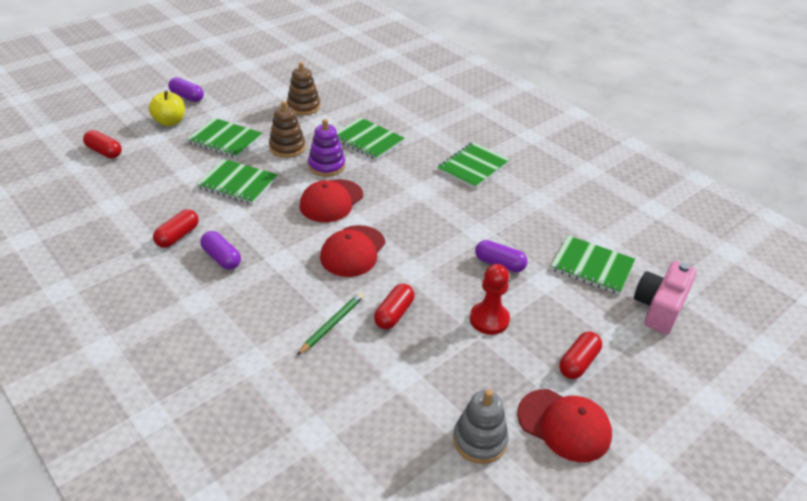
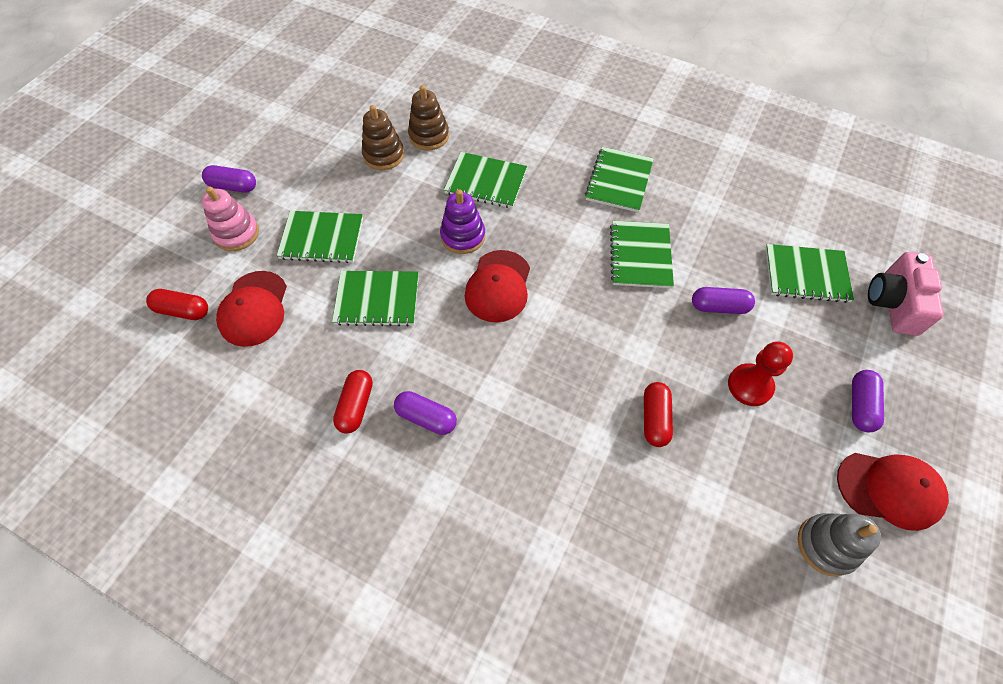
camera: 20 degrees left, 20 degrees up
yellow apple [149,91,185,126] -> pink stacking toy [202,187,259,251]
brown stacking toy [269,101,306,158] -> brown stacking toy moved to [408,85,449,150]
green pencil [297,292,364,355] -> none
red cap [320,225,386,277] -> red cap moved to [216,271,287,347]
red capsule [559,332,602,379] -> purple capsule [852,370,884,432]
none -> green notebook [610,221,674,288]

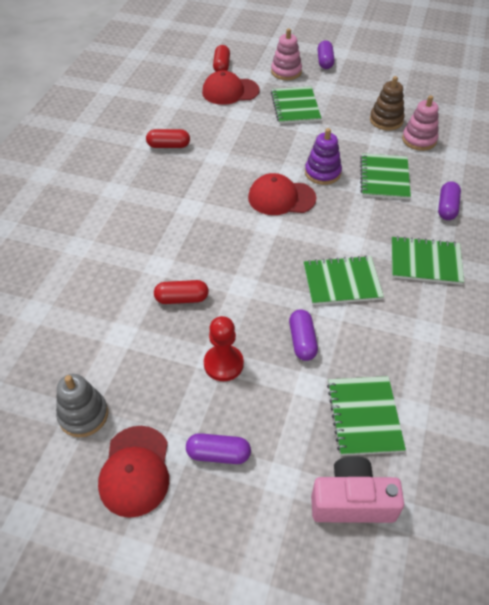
camera: 80 degrees right, 10 degrees down
green notebook [332,271,419,327] -> none
purple capsule [394,391,457,435] -> purple capsule moved to [438,182,461,220]
brown stacking toy [408,85,449,150] -> pink stacking toy [402,95,439,151]

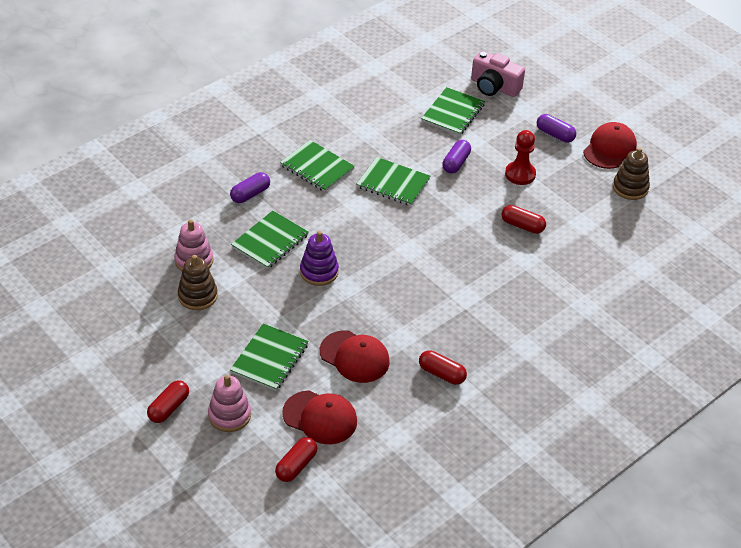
camera: 150 degrees left, 5 degrees down
grey stacking toy [56,374,108,437] -> brown stacking toy [613,147,650,200]
red cap [248,173,316,215] -> red cap moved to [320,330,390,383]
purple capsule [318,40,334,69] -> red capsule [147,380,189,423]

